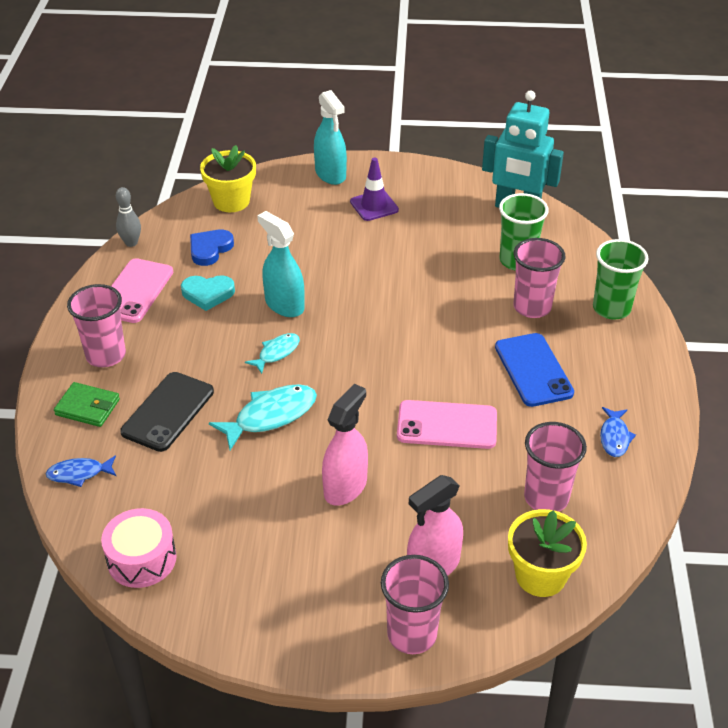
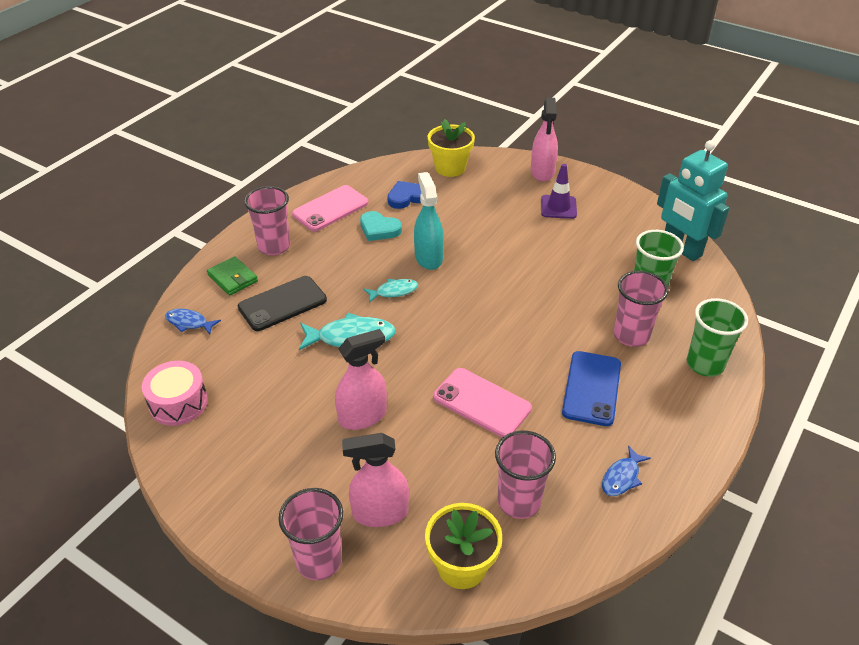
camera: 30 degrees right, 0 degrees up
grey bowling pin [116,187,141,247] -> none
turquoise spray bottle [314,90,347,185] -> pink spray bottle [531,98,558,182]

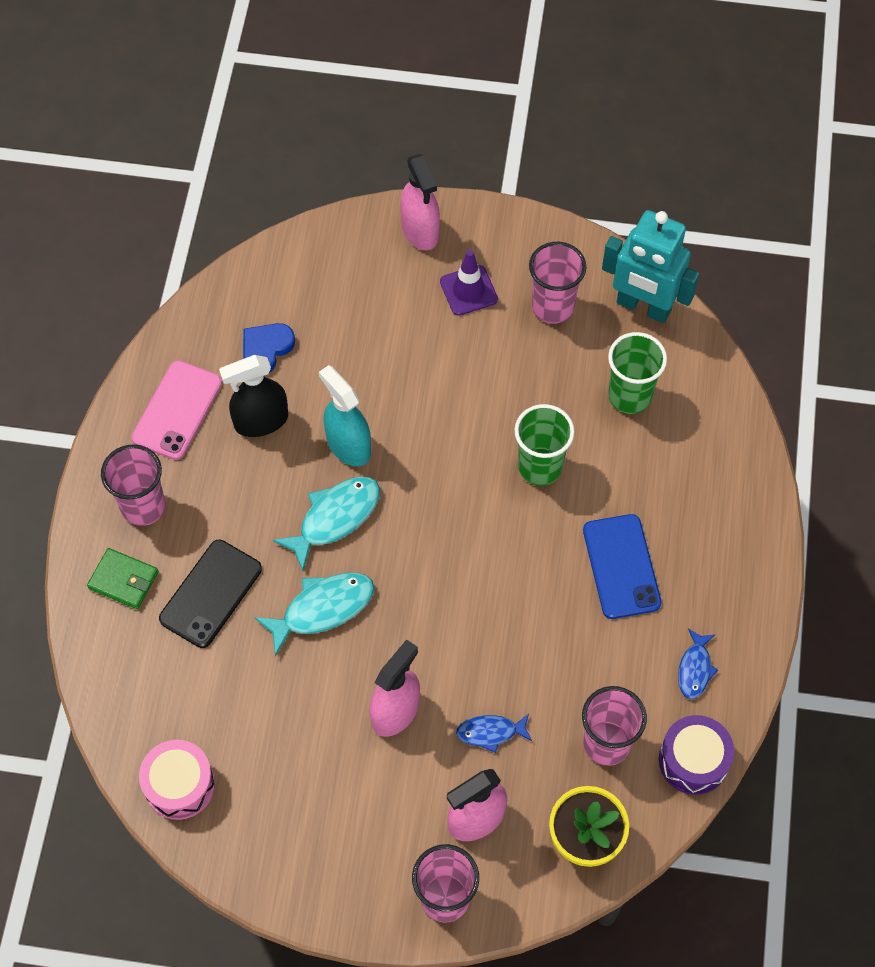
camera: 25 degrees left, 20 degrees up
blue fish [165,309,221,335] -> blue fish moved to [456,714,532,753]
turquoise heart [360,211,402,241] -> black spray bottle [219,355,288,437]
turquoise fish [364,279,418,303] -> turquoise fish [273,477,380,571], size x1.68
yellow flower pot [428,119,475,177] -> none
pink phone [433,368,532,438] -> none
pink cup [614,271,668,347] -> pink cup moved to [529,242,586,324]
green cup [687,298,748,377] -> green cup moved to [514,404,575,486]
none -> purple drum [659,715,734,795]

